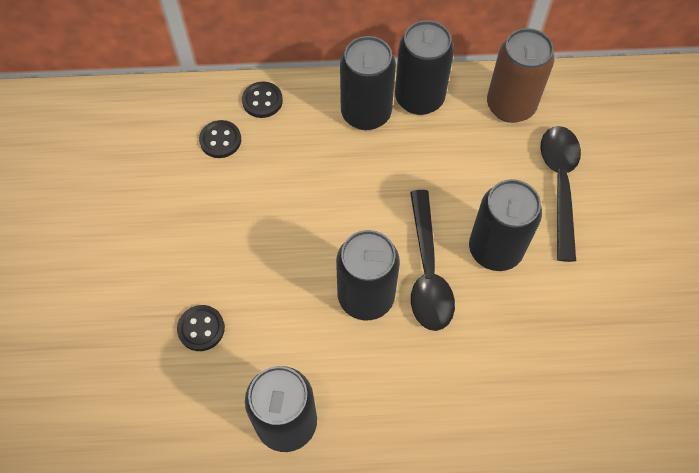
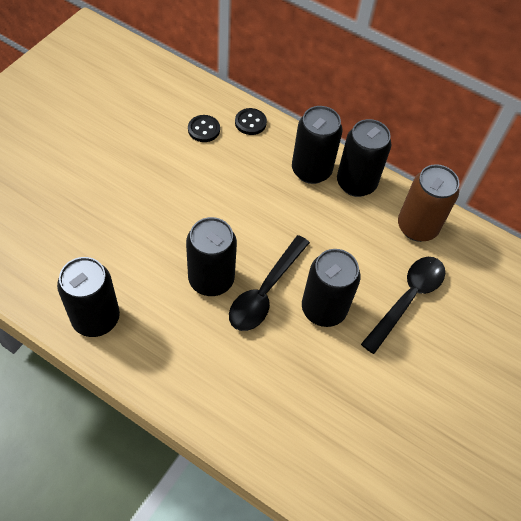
camera: 30 degrees right, 5 degrees down
black button [177,305,225,351] -> none

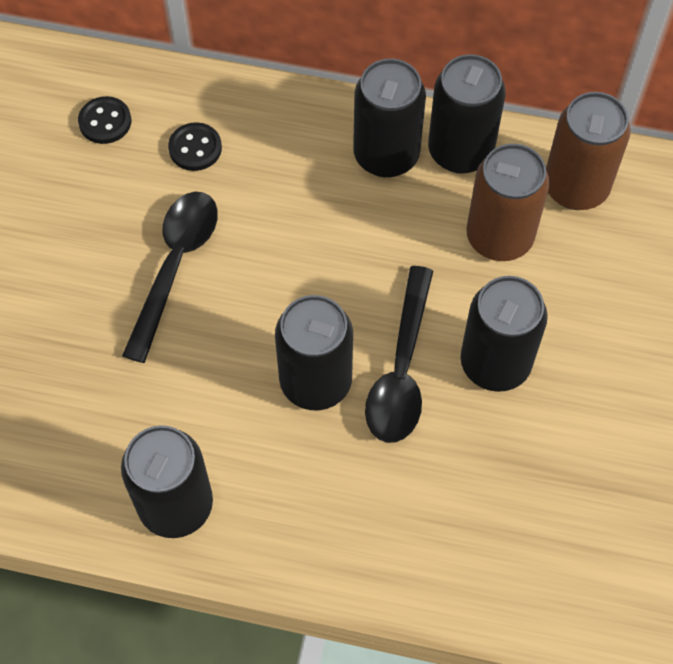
camera: 15 degrees left, 5 degrees up
black button [235,108,267,135] -> black button moved to [78,96,131,144]
black spoon [361,257,445,354] -> black spoon moved to [122,192,218,363]
none -> brown can [466,144,549,261]

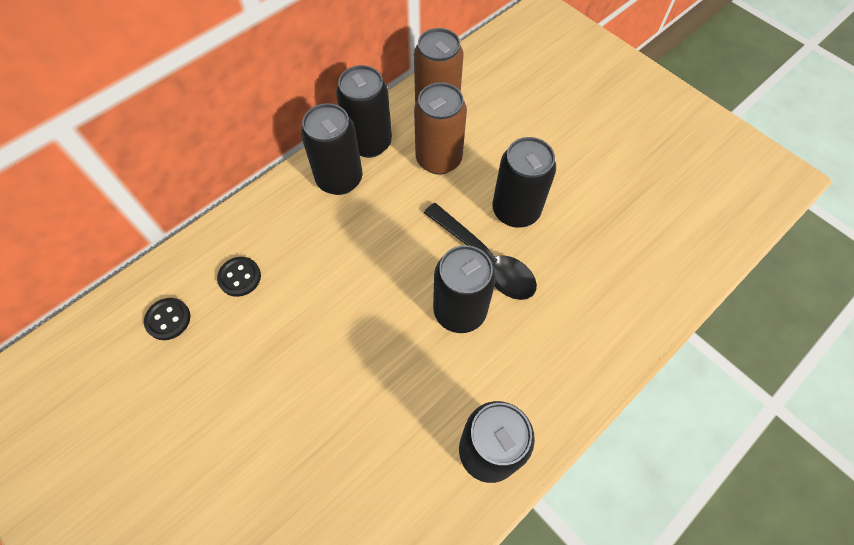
camera: 55 degrees left, 0 degrees up
black spoon [122,192,218,363] -> none

